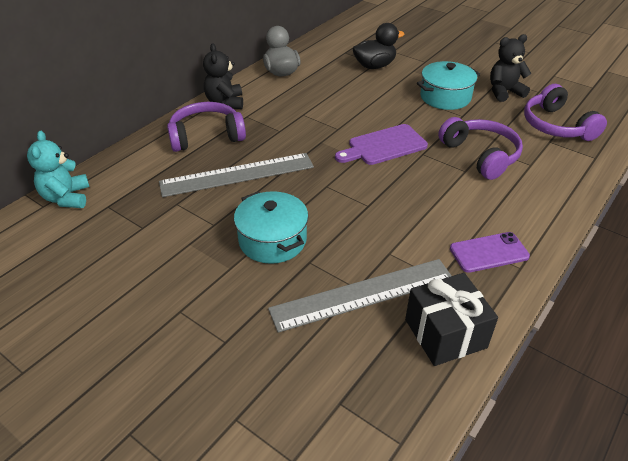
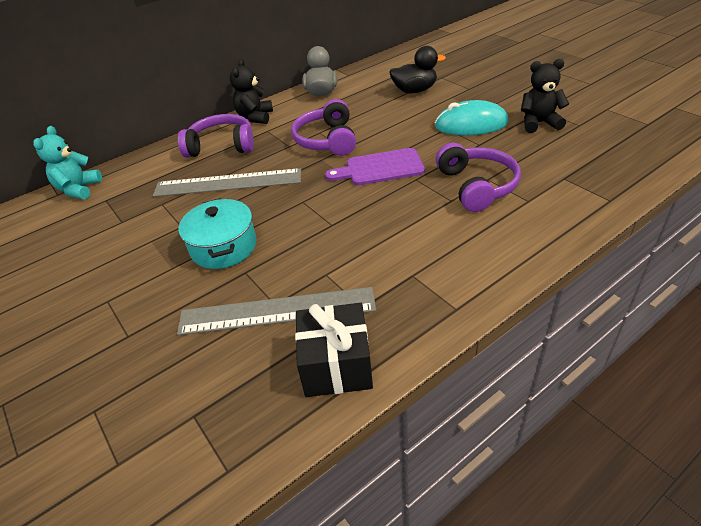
camera: 20 degrees right, 0 degrees up
turquoise pot [417,61,480,110] -> turquoise mouse [435,100,508,136]
purple phone [450,232,530,273] -> none
purple headphones [524,84,607,141] -> purple headphones moved to [291,99,356,156]

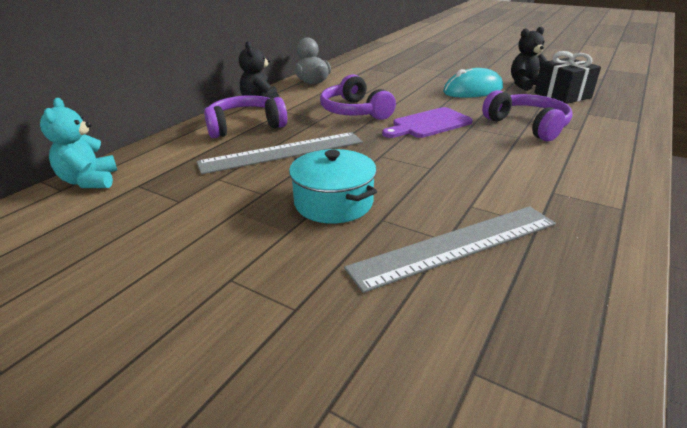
camera: 25 degrees left, 10 degrees down
black gift [295,303,373,397] -> black gift moved to [534,51,601,104]
black duck [389,46,446,93] -> none

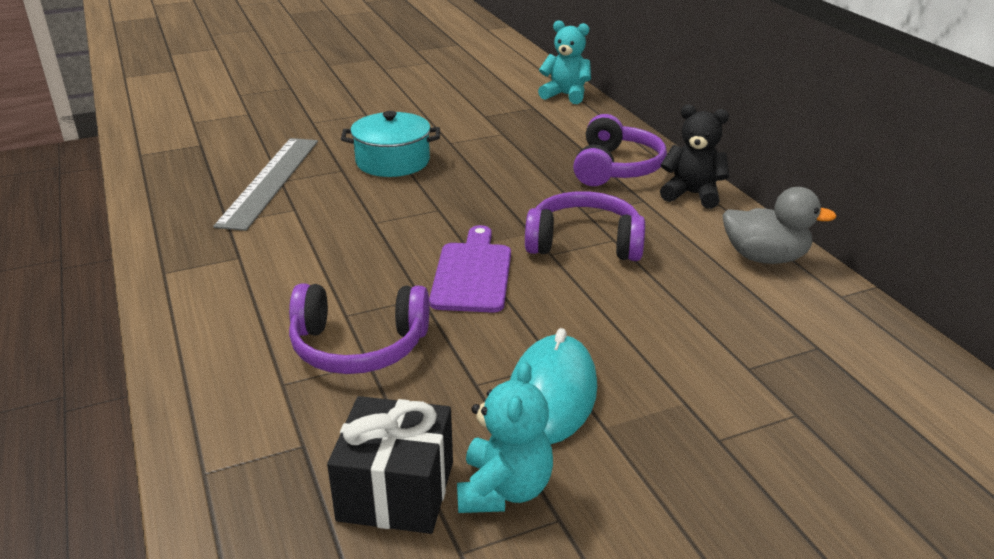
camera: 125 degrees right, 0 degrees up
grey ruler [197,132,363,174] -> none
black teddy bear [511,27,548,91] -> turquoise teddy bear [457,361,553,513]

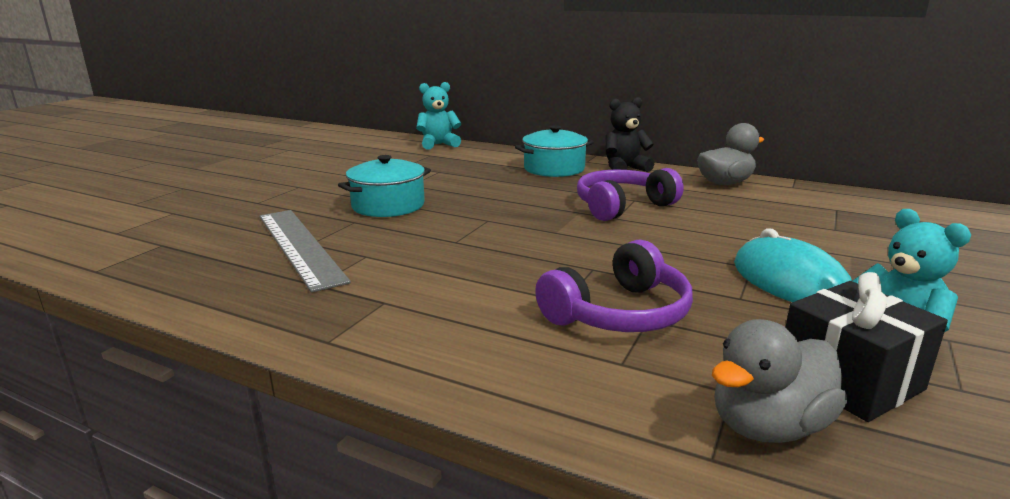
camera: 40 degrees left, 10 degrees down
purple cutting board [429,225,511,313] -> none
purple headphones [573,114,667,186] -> turquoise pot [515,125,594,177]
none -> grey duck [712,319,847,443]

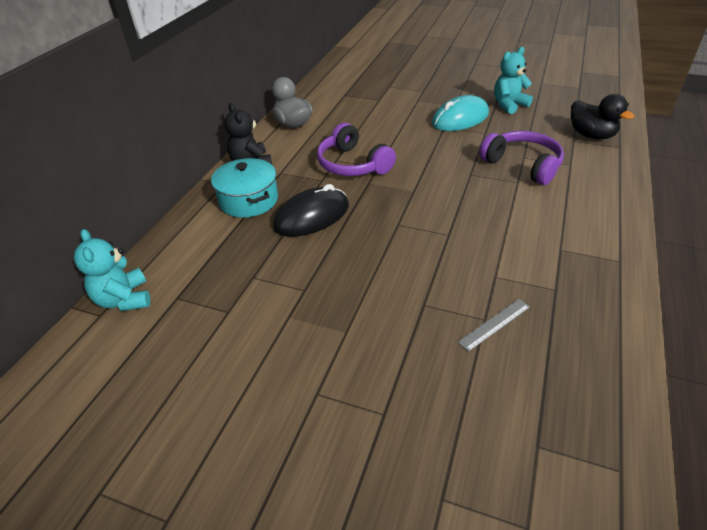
camera: 95 degrees left, 20 degrees up
grey ruler [260,210,351,293] -> grey ruler [457,299,530,352], size x0.46
turquoise pot [338,155,431,217] -> none
grey duck [712,319,847,443] -> black duck [571,94,634,140]
black gift [786,272,948,422] -> none
none -> black mouse [273,184,349,237]

